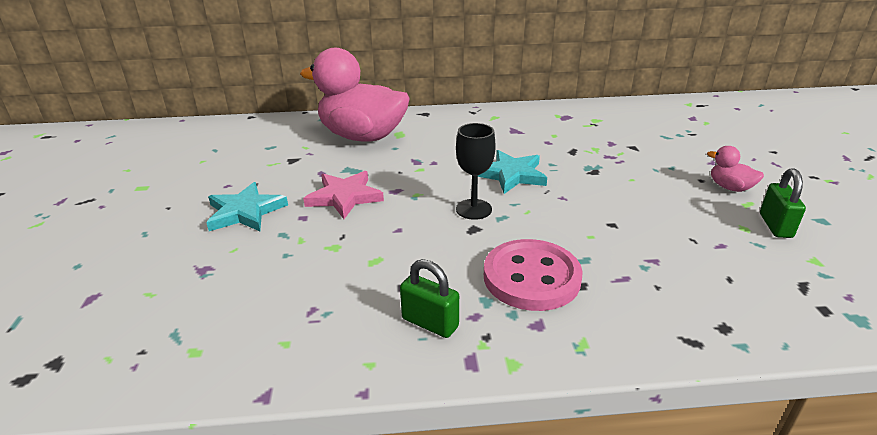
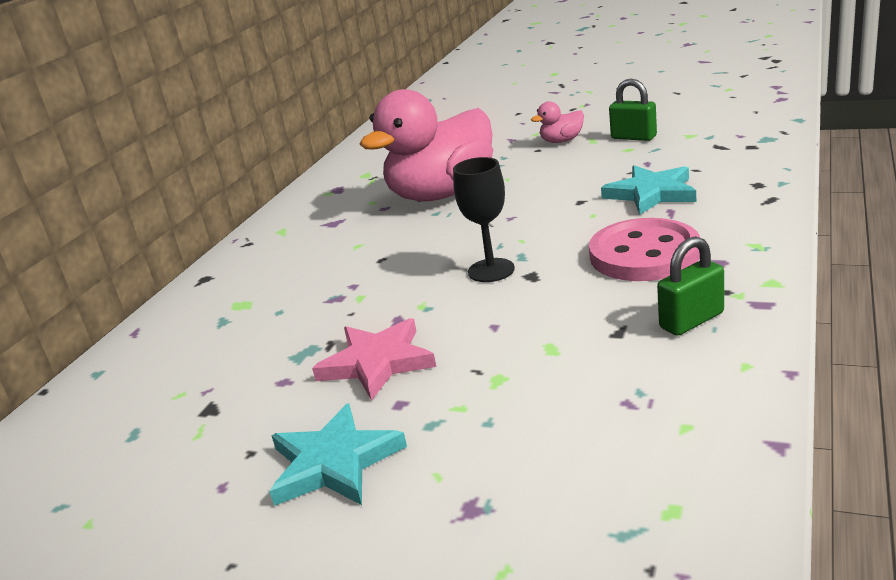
camera: 60 degrees left, 5 degrees down
pink duck [300,48,410,142] -> pink duck moved to [360,89,493,202]
turquoise star [478,150,547,194] -> turquoise star moved to [601,165,696,215]

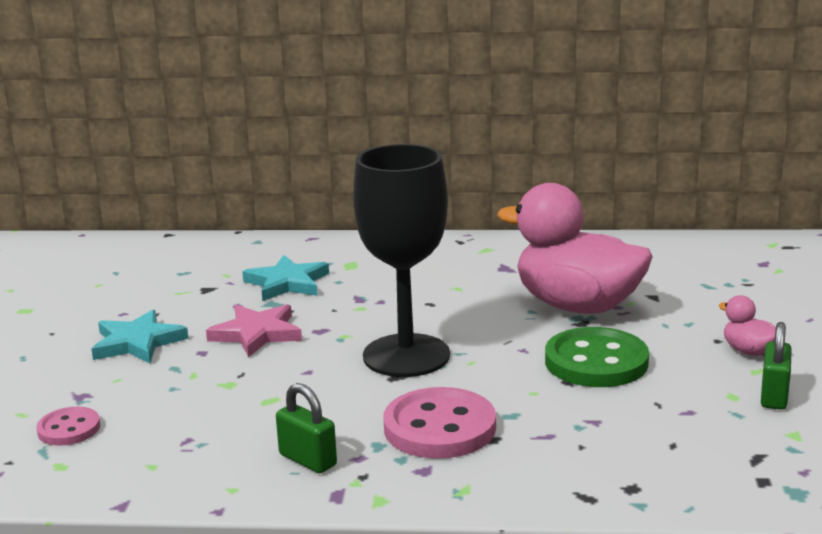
camera: 70 degrees right, 5 degrees down
black goblet [453,157,515,282] -> black goblet [353,144,450,377], size x1.96
turquoise star [601,165,696,215] -> turquoise star moved to [242,255,329,301]
none -> pink button [36,407,100,446]
none -> green button [545,327,649,387]

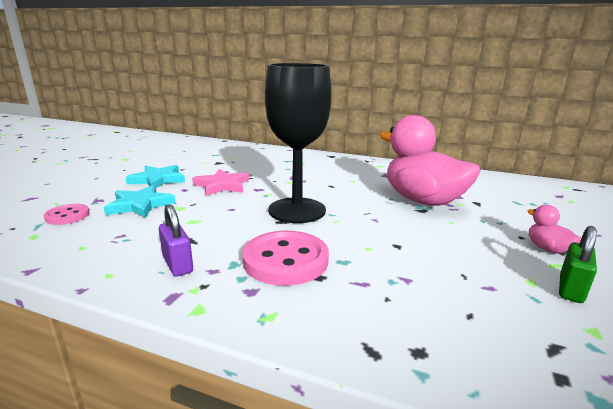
camera: 15 degrees right, 0 degrees up
turquoise star [242,255,329,301] -> turquoise star moved to [104,185,175,218]
green padlock [276,383,337,473] -> purple padlock [159,204,193,277]
green button [545,327,649,387] -> none

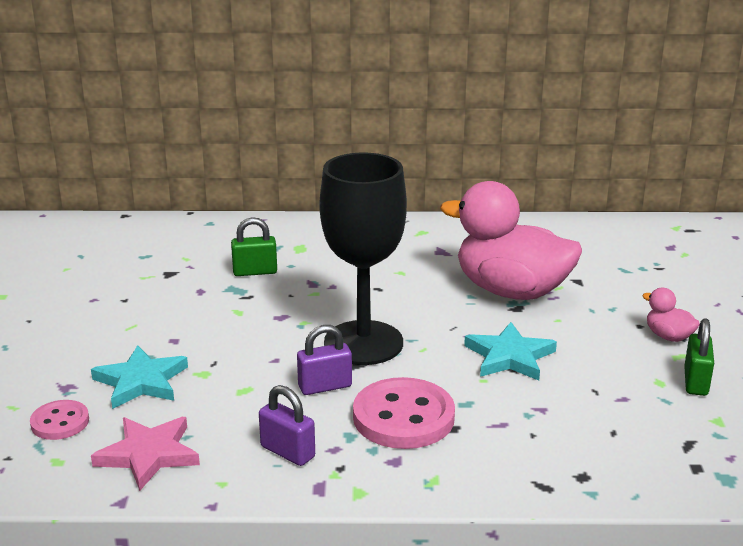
camera: 20 degrees left, 5 degrees up
turquoise star [125,165,185,188] -> turquoise star moved to [464,322,557,380]
pink star [192,169,249,196] -> pink star moved to [91,417,200,491]
none -> green padlock [231,217,277,276]
none -> purple padlock [297,325,352,395]

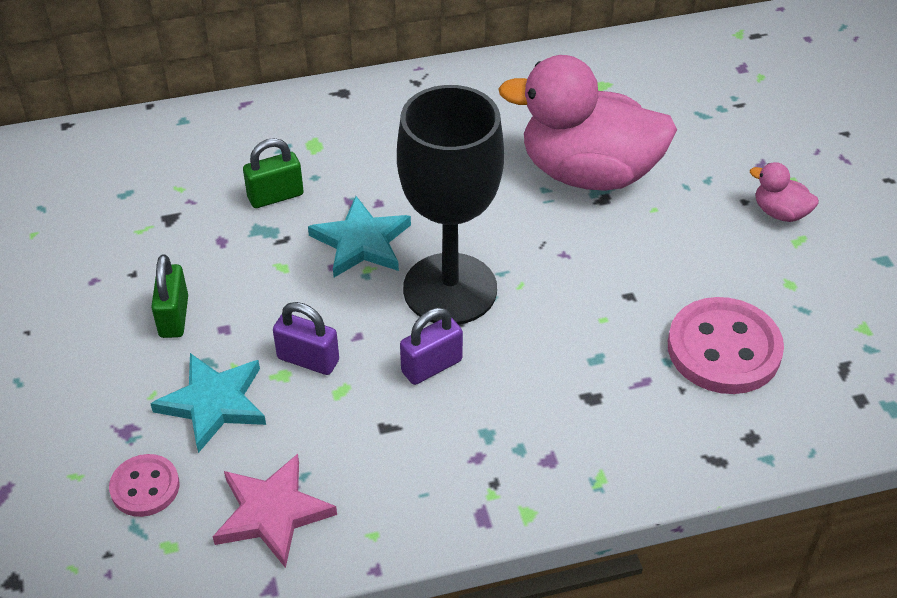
camera: 15 degrees left, 20 degrees up
purple padlock [259,385,315,466] -> purple padlock moved to [273,302,339,375]
pink button [353,377,455,449] -> pink button moved to [668,297,784,394]
turquoise star [464,322,557,380] -> turquoise star moved to [308,196,411,277]
green padlock [684,318,714,396] -> green padlock moved to [151,254,188,338]

